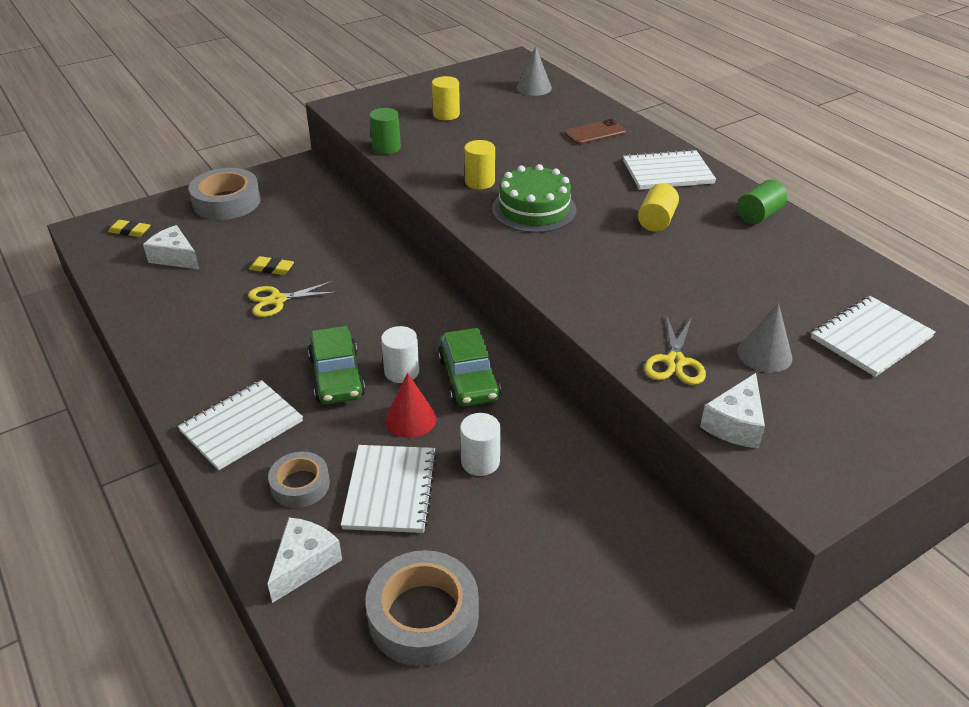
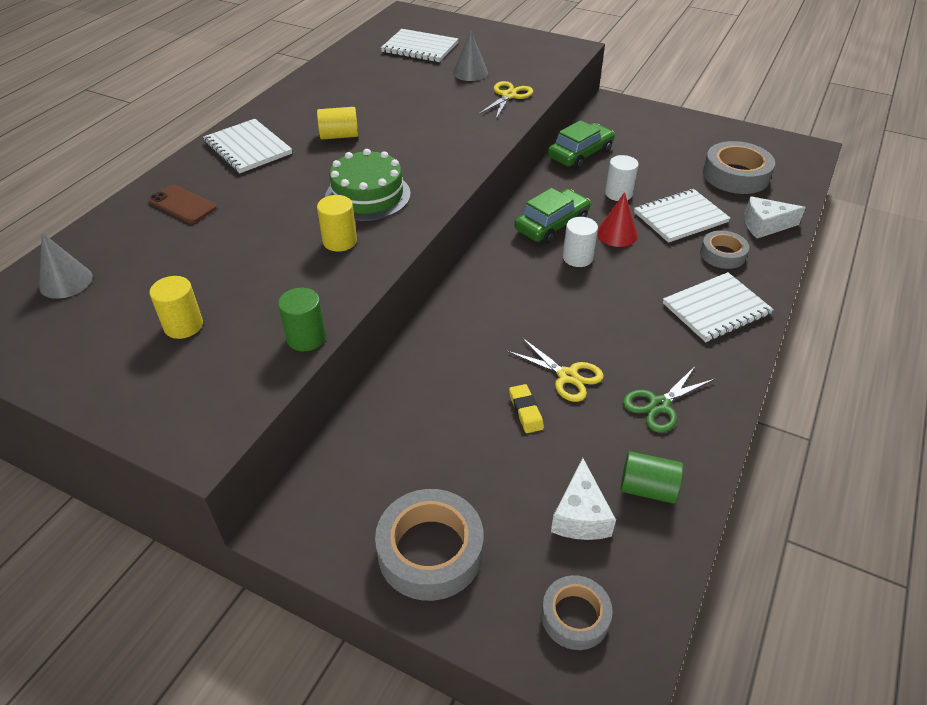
camera: 120 degrees left, 5 degrees up
yellow eraser [108,220,150,237] -> grey tape [541,575,613,650]
white notebook [178,380,303,470] -> white notebook turned 45 degrees counterclockwise [663,272,774,342]
green car [308,326,365,404] -> green car moved to [548,120,615,169]
yellow scissors [644,315,706,385] -> yellow scissors turned 45 degrees counterclockwise [479,81,533,119]
white cheese [700,373,765,448] -> none
green cylinder [737,180,787,224] -> green cylinder moved to [621,451,683,504]
none -> green scissors [623,365,715,433]

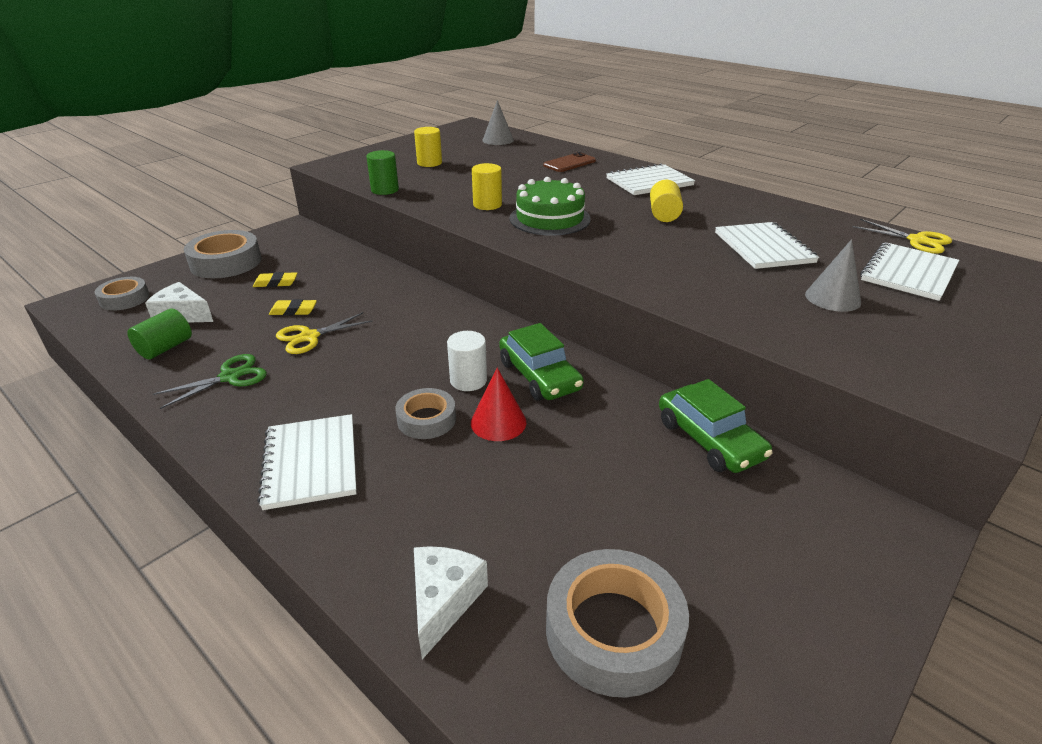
camera: 105 degrees right, 10 degrees down
yellow scissors [479,81,533,119] -> yellow scissors moved to [852,219,952,254]
white cylinder [605,155,639,201] -> none
green scissors [623,365,715,433] -> green scissors turned 75 degrees clockwise [153,354,267,409]
white notebook [634,189,730,243] -> white notebook moved to [715,222,819,269]
grey tape [700,230,749,269] -> grey tape moved to [395,388,456,439]
none -> yellow eraser [253,272,298,287]

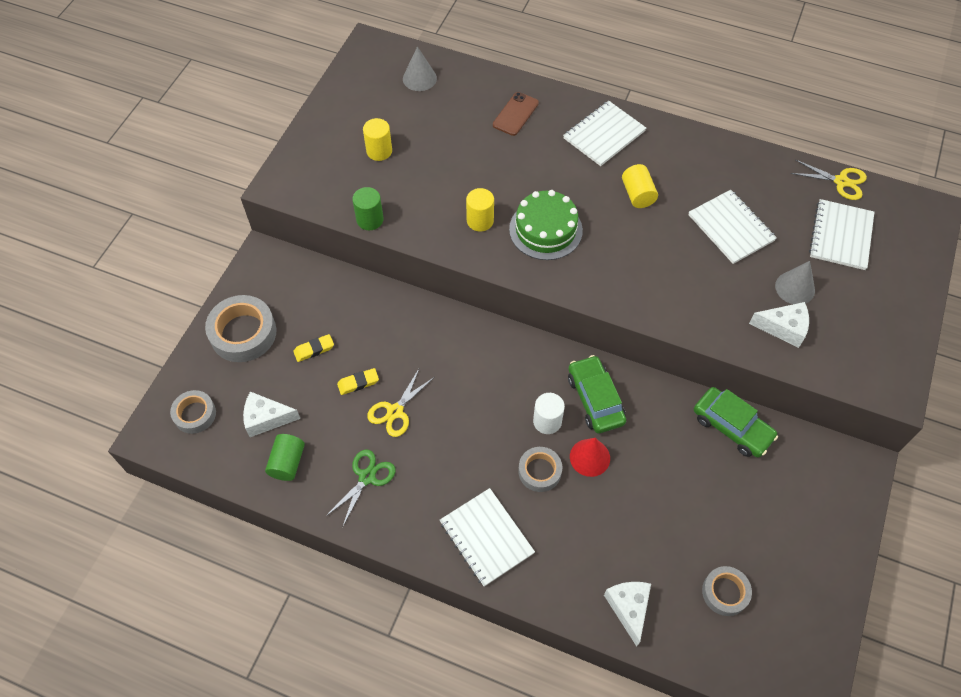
camera: 20 degrees left, 25 degrees up
green car [499,323,584,401] -> green car turned 150 degrees counterclockwise [568,355,626,433]
grey tape [546,549,689,698] -> grey tape [702,566,752,616], size x0.60
none -> white cheese [749,302,809,348]

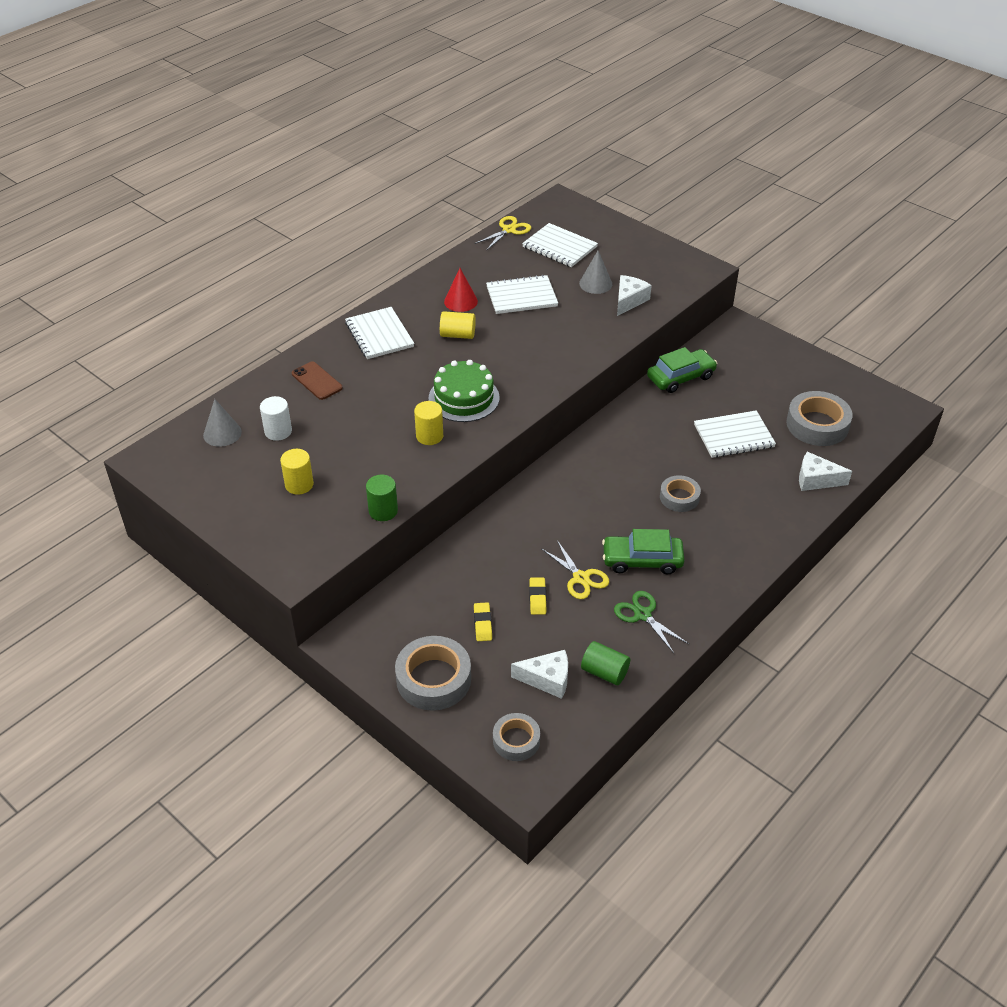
camera: 70 degrees left, 15 degrees down
white cheese [243,392,300,437] -> white cheese turned 105 degrees counterclockwise [511,650,568,699]
white notebook [440,488,535,587] -> white notebook moved to [694,410,776,458]
white cylinder [533,393,565,434] -> white cylinder moved to [260,396,292,441]
green car [568,355,626,433] -> green car moved to [602,529,685,574]
red cone [570,438,610,477] -> red cone moved to [444,268,478,312]
grey tape [702,566,752,616] -> grey tape [786,391,853,446], size x1.65

